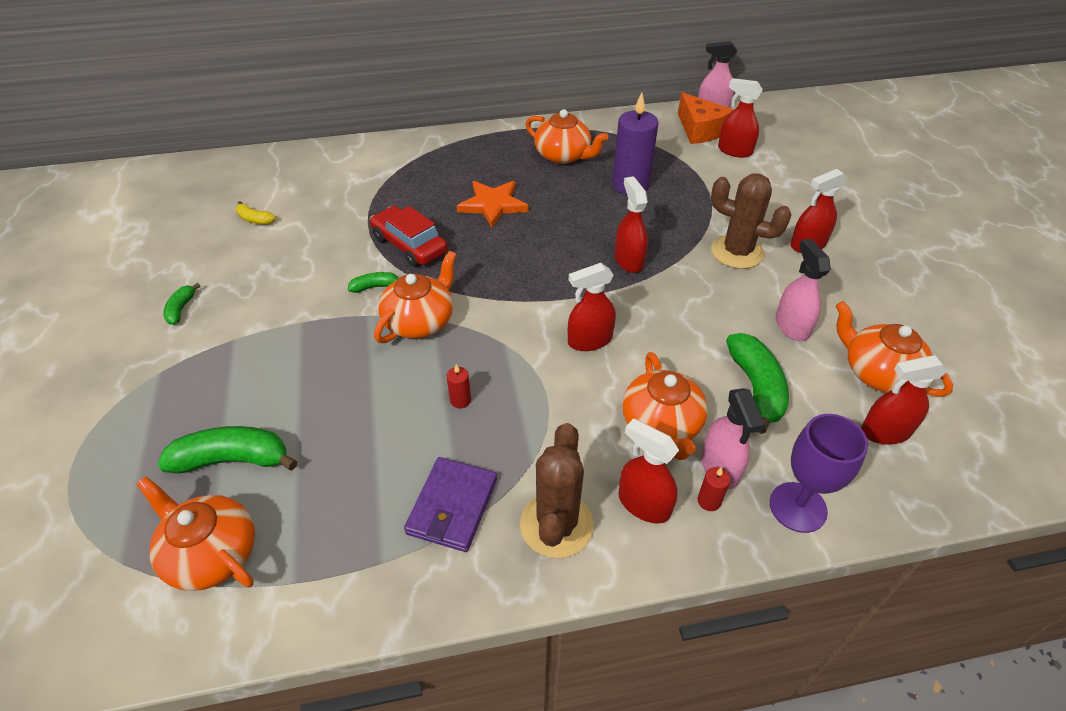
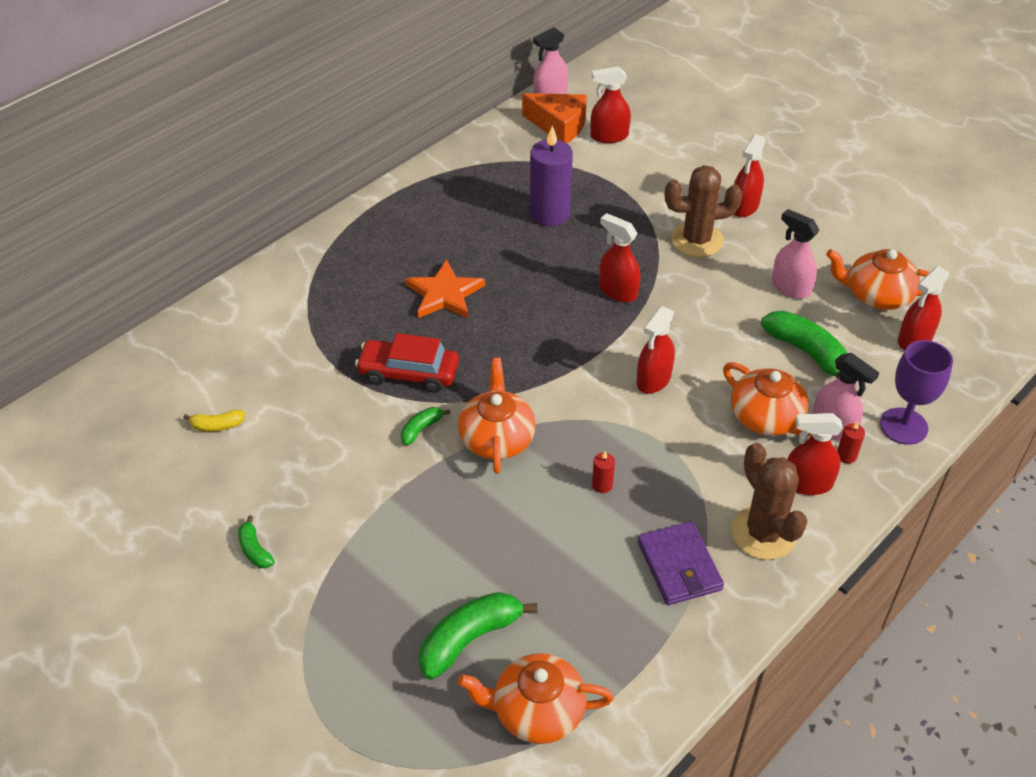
camera: 35 degrees left, 0 degrees up
orange teapot [526,109,608,164] -> none

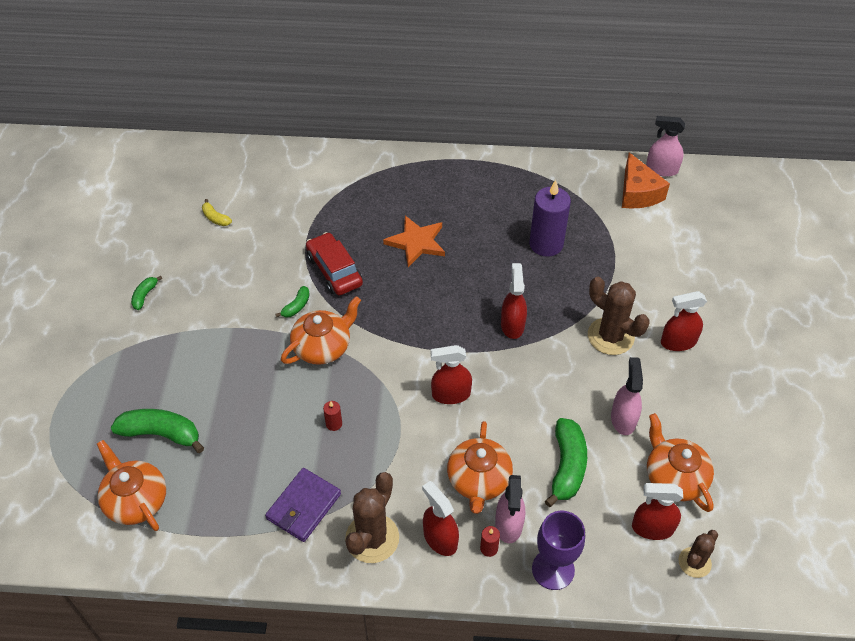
camera: 50 degrees right, 5 degrees up
green banana [401,407,450,446] -> green banana turned 120 degrees clockwise [275,286,310,317]
red spray bottle [590,66,631,143] -> none
none -> brown cactus [679,530,718,578]

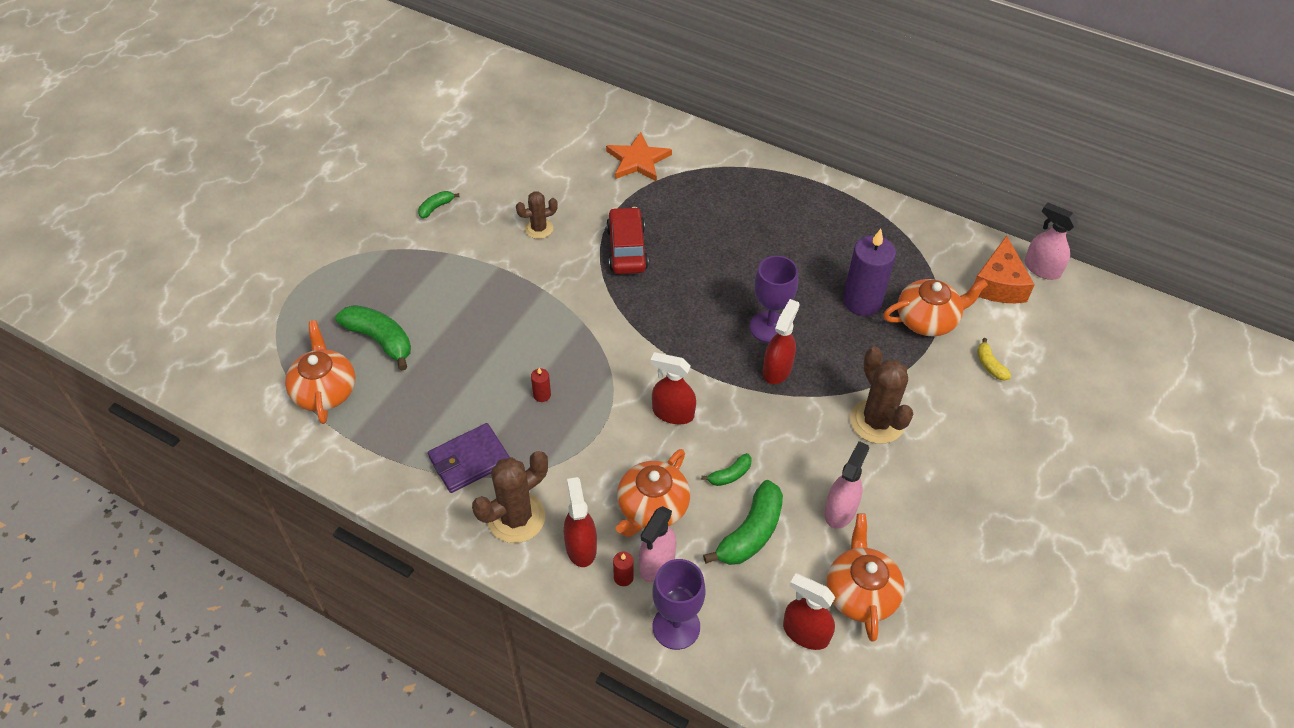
camera: 25 degrees right, 0 degrees up
yellow banana [202,199,232,226] -> yellow banana moved to [977,338,1011,381]
green banana [275,286,310,317] -> green banana moved to [701,453,752,486]
orange teapot [281,296,361,365] -> orange teapot moved to [883,279,988,336]
orange star [383,216,445,267] -> orange star moved to [606,132,672,181]
red spray bottle [661,291,707,351] -> none
brown cactus [679,530,718,578] -> brown cactus moved to [516,191,558,239]
none -> purple goblet [750,256,798,343]

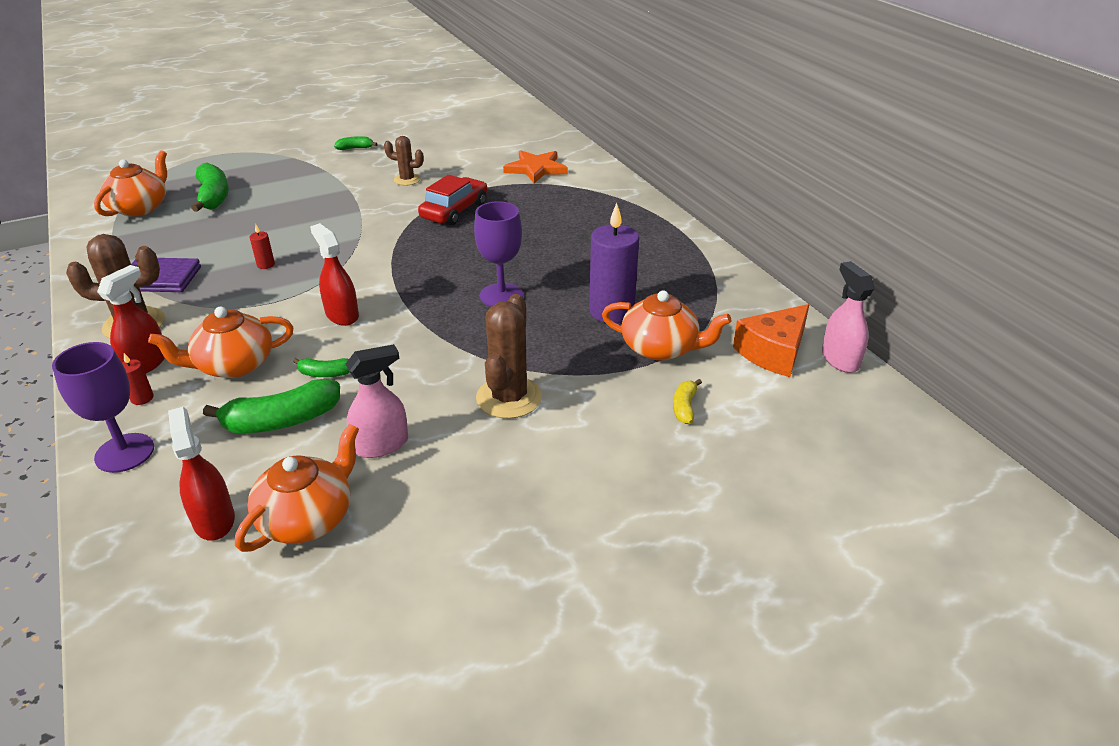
camera: 35 degrees right, 15 degrees down
pink spray bottle [639,506,677,582] -> none
red spray bottle [763,299,800,384] -> none

